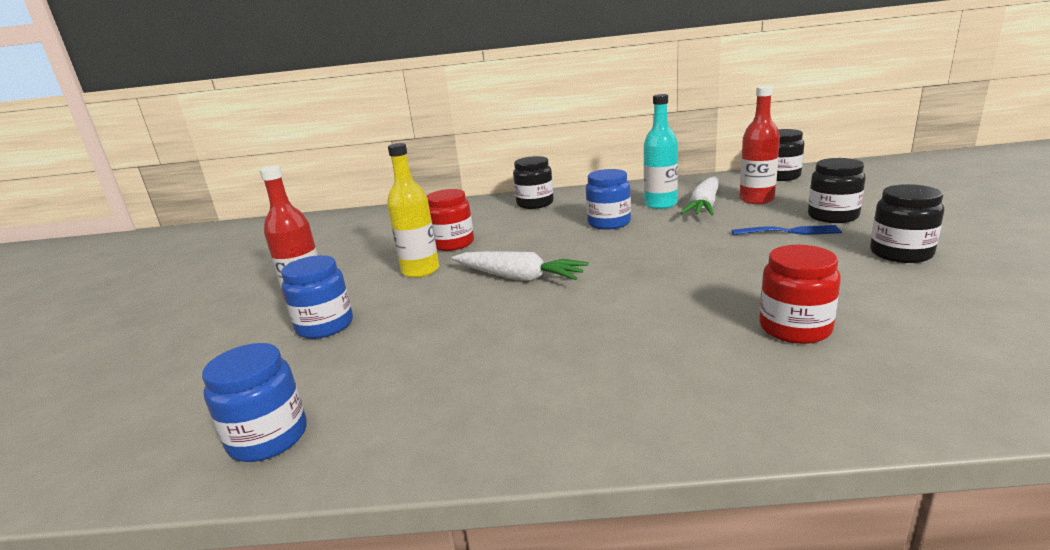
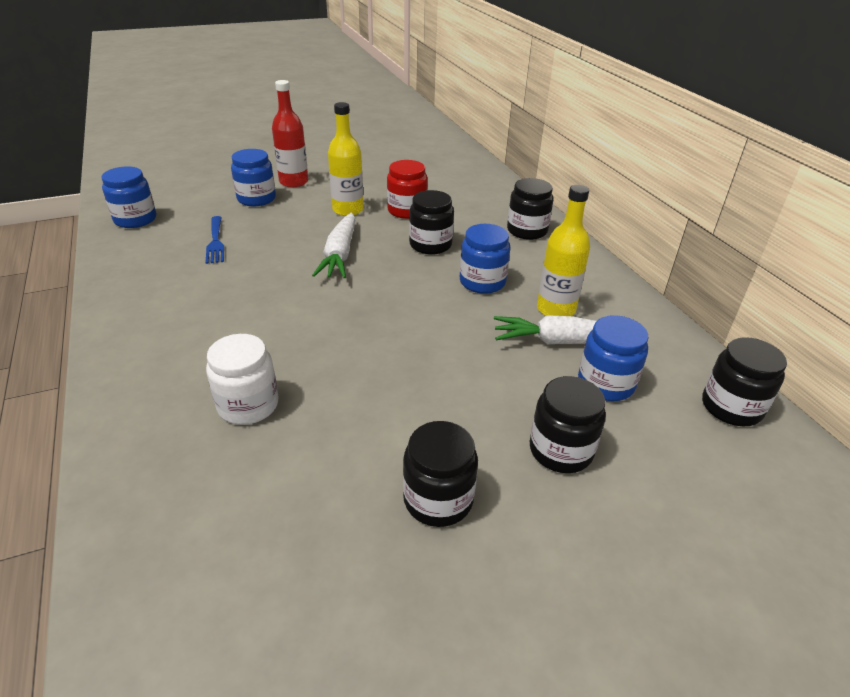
camera: 65 degrees right, 15 degrees up
turquoise bottle [644,94,678,209] -> yellow bottle [537,185,590,316]
blue fork [732,225,842,235] -> blue fork moved to [206,216,224,264]
red bottle [739,86,780,204] -> blue jar [578,315,649,401]
red jar [759,245,841,344] -> white jar [206,334,278,425]
none -> black jar [409,190,454,255]

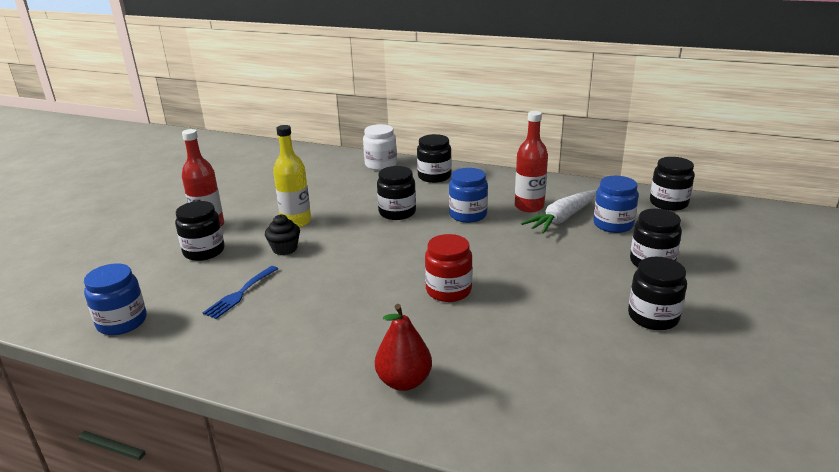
camera: 45 degrees left, 10 degrees down
blue fork [206,216,224,264] -> blue fork turned 90 degrees clockwise [203,266,278,319]
white jar [206,334,278,425] -> white jar moved to [363,124,397,170]
blue jar [231,149,276,206] -> black jar [175,201,225,261]
white carrot [312,213,355,278] -> none
red jar [387,160,428,219] -> red jar moved to [425,234,472,302]
yellow bottle [537,185,590,316] -> red bottle [515,111,548,212]
none -> black cupcake [265,214,300,255]
none -> red pear [375,304,432,391]

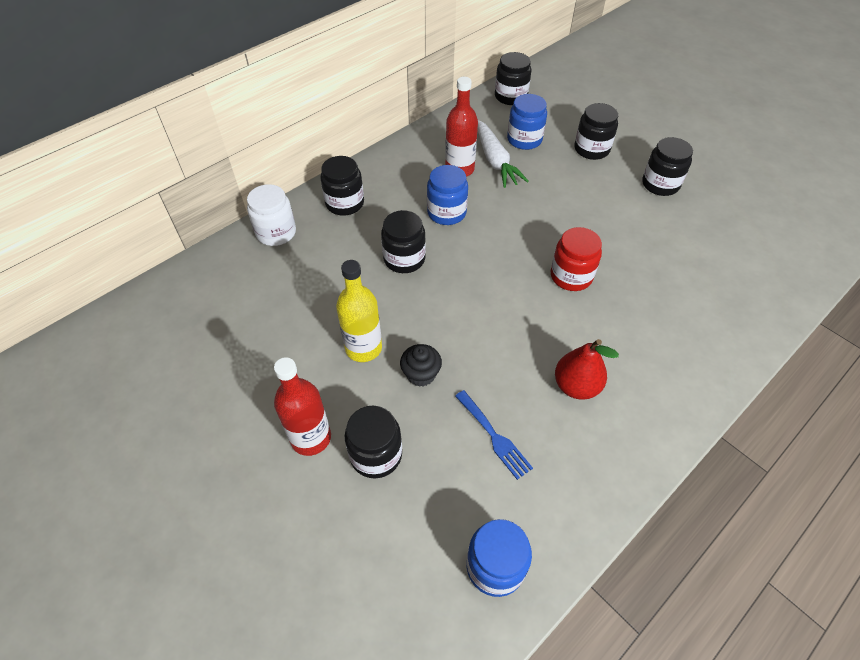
camera: 65 degrees left, 25 degrees up
red pear [375,304,432,391] -> red pear moved to [555,339,619,400]

